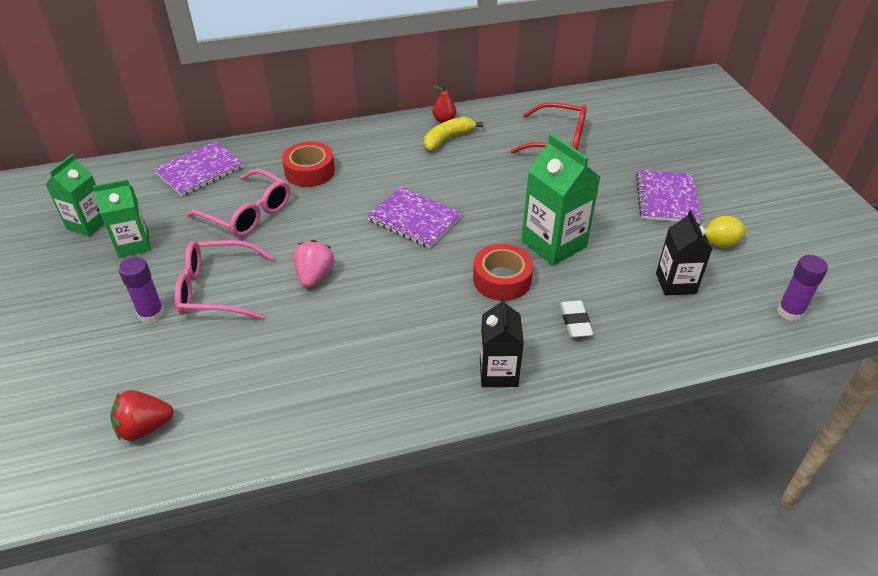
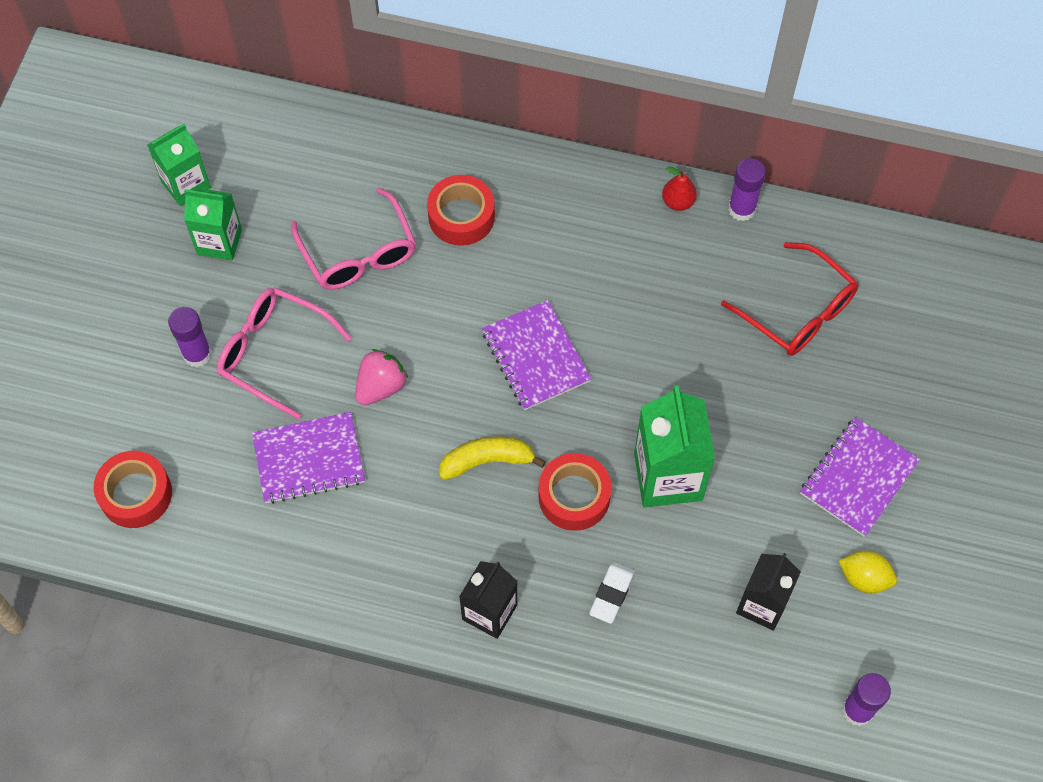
camera: 30 degrees right, 20 degrees up
red strawberry [110,390,174,441] -> red tape [94,451,172,528]
purple notebook [154,141,244,196] -> purple notebook moved to [252,412,365,504]
yellow banana [424,117,483,150] -> yellow banana moved to [439,437,546,480]
none -> purple glue stick [728,158,766,221]

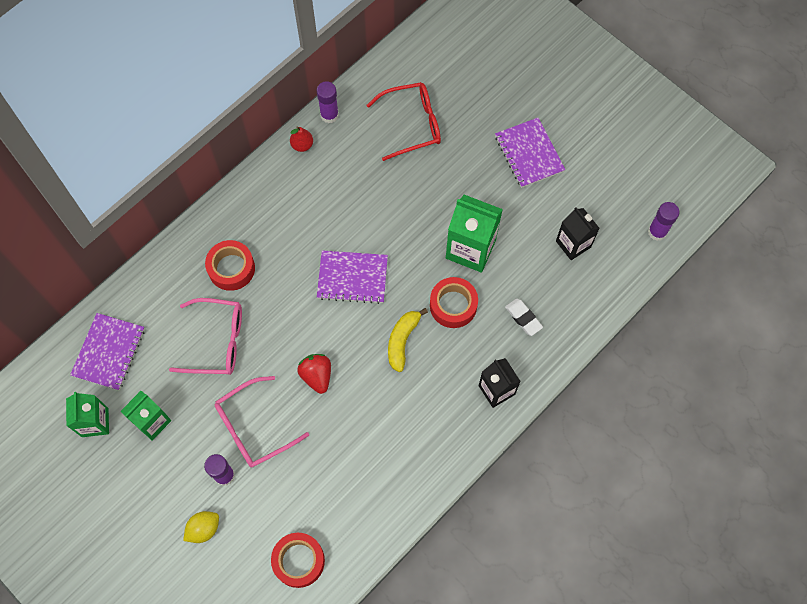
camera: 60 degrees left, 5 degrees up
purple notebook [252,412,365,504] -> purple notebook moved to [70,313,145,390]
pink strawberry [355,349,408,405] -> red strawberry [297,354,331,394]
yellow lemon [839,551,897,593] -> yellow lemon moved to [183,511,219,543]

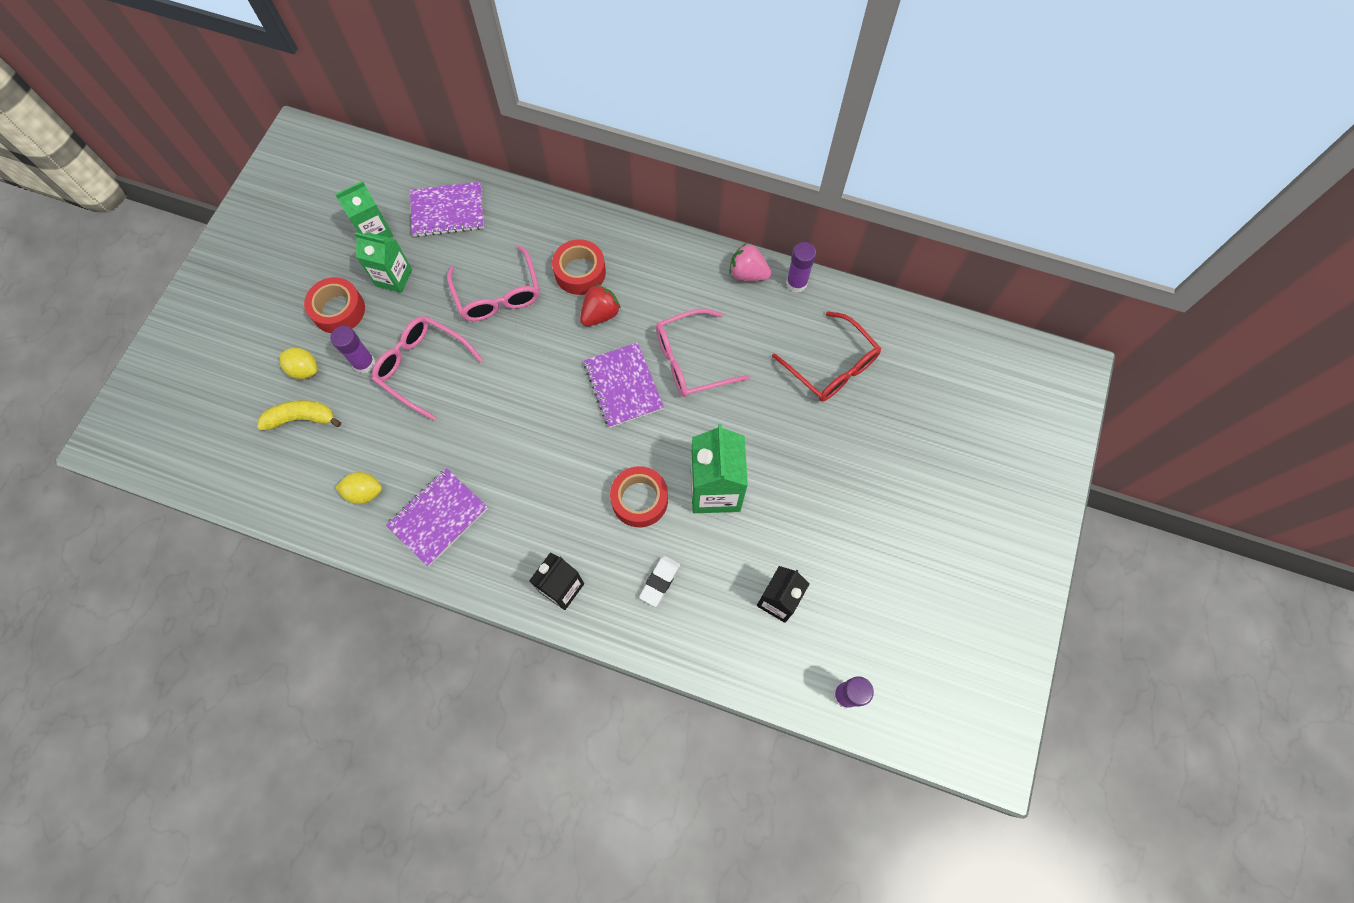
camera: 65 degrees right, 0 degrees up
red tape [271,533,325,588] -> red tape moved to [304,277,365,333]
red pear [290,126,313,152] -> pink strawberry [729,243,771,281]
red strawberry [297,354,331,394] -> red strawberry moved to [580,284,621,326]
yellow banana [388,308,428,372] -> yellow banana moved to [257,400,341,430]
purple notebook [495,118,566,188] -> purple notebook moved to [386,468,488,567]
none -> yellow lemon [335,472,382,504]
none -> pink glasses [656,309,750,397]

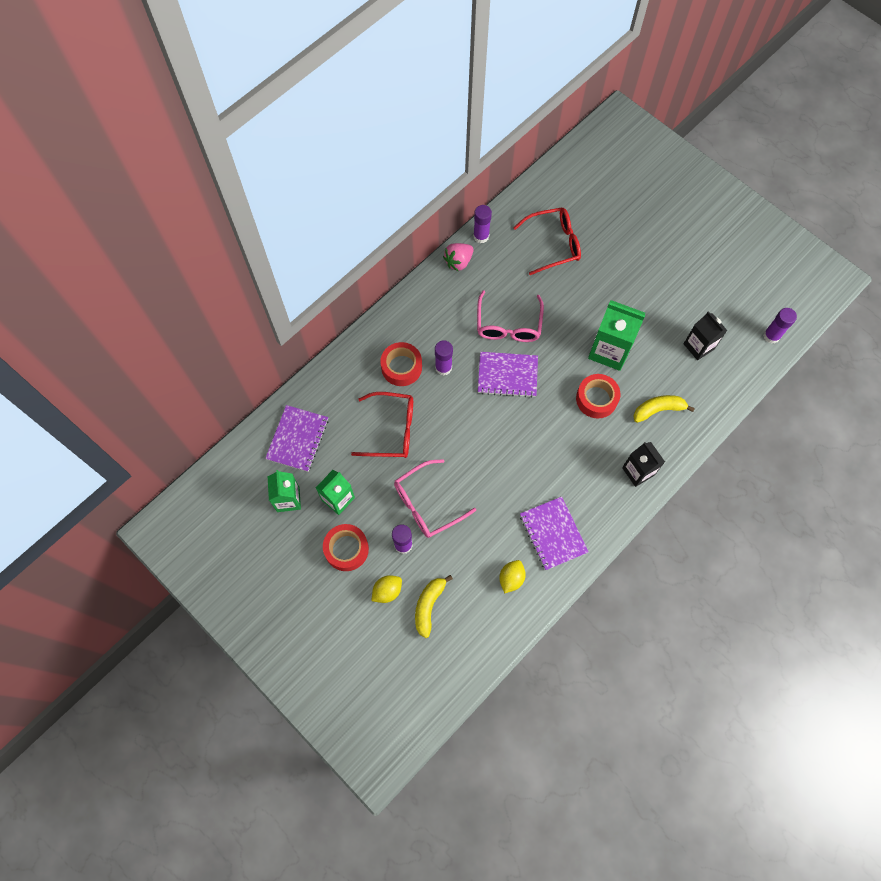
camera: 65 degrees left, 0 degrees up
pink glasses [447,246,539,321] -> red glasses [351,392,413,458]
red strawberry [580,284,621,326] -> purple glue stick [435,340,453,375]
white eraser [639,555,680,607] -> yellow banana [633,395,695,423]

